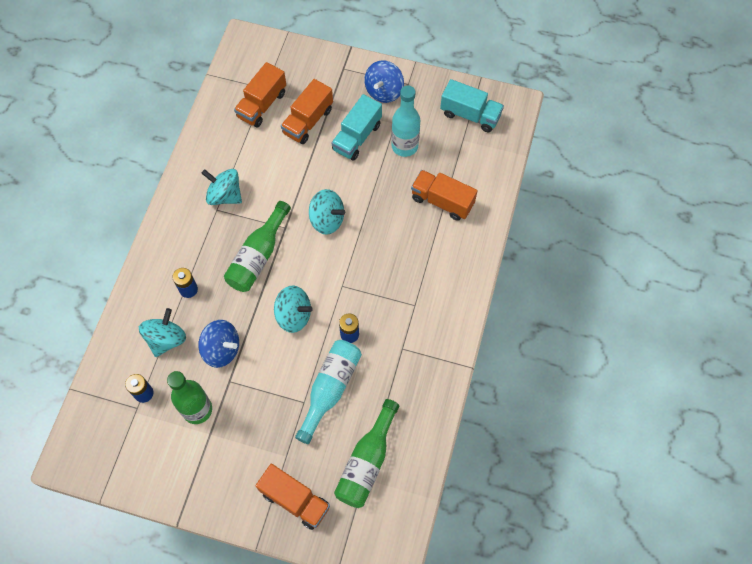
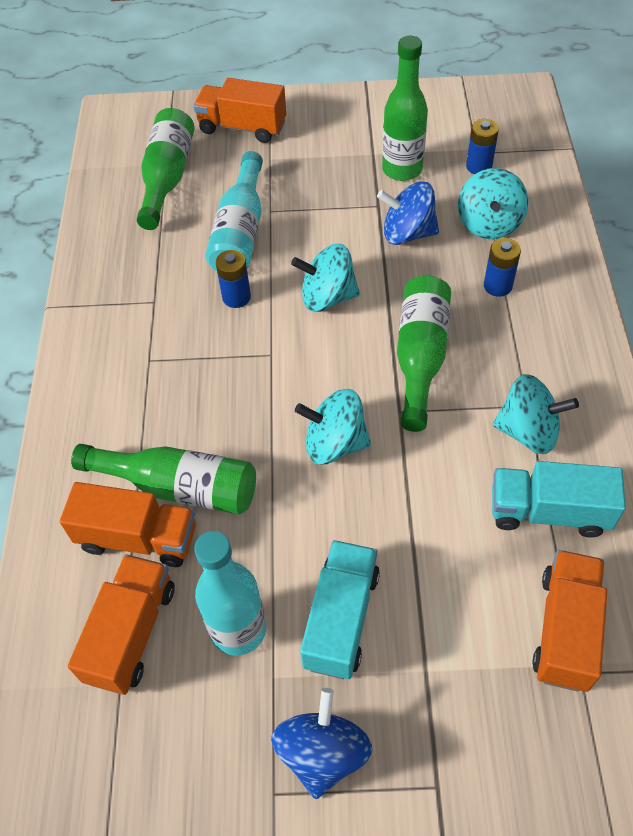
camera: 165 degrees right, 10 degrees down
orange truck [281,79,333,144] -> orange truck moved to [68,554,175,695]
turquoise truck [440,79,504,132] -> turquoise truck moved to [492,461,626,537]
none -> green bottle [71,444,256,515]

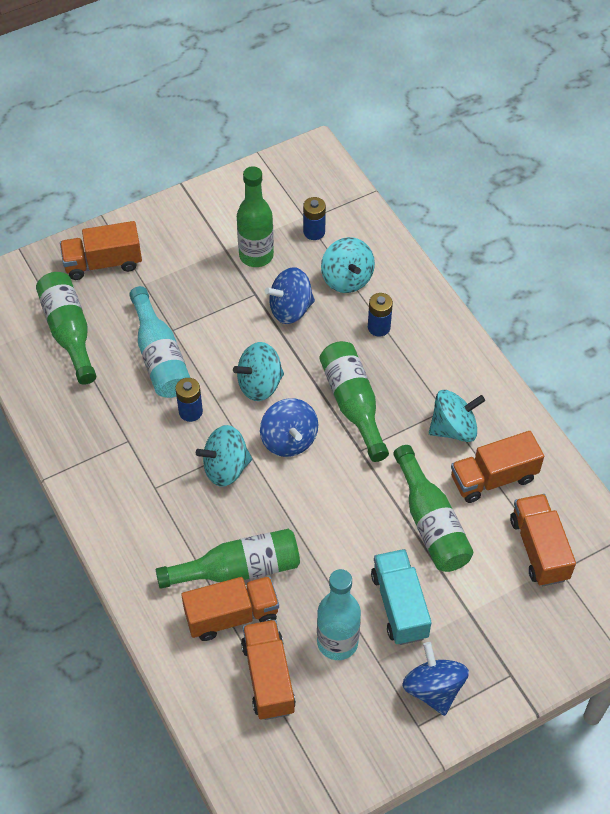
camera: 30 degrees left, 0 degrees up
turquoise spinning top [295,389,371,464] -> turquoise spinning top moved to [196,425,252,487]
turquoise truck [492,461,626,537] -> orange truck [451,431,544,503]
none -> blue spinning top [260,398,318,457]
none -> green bottle [393,445,473,572]

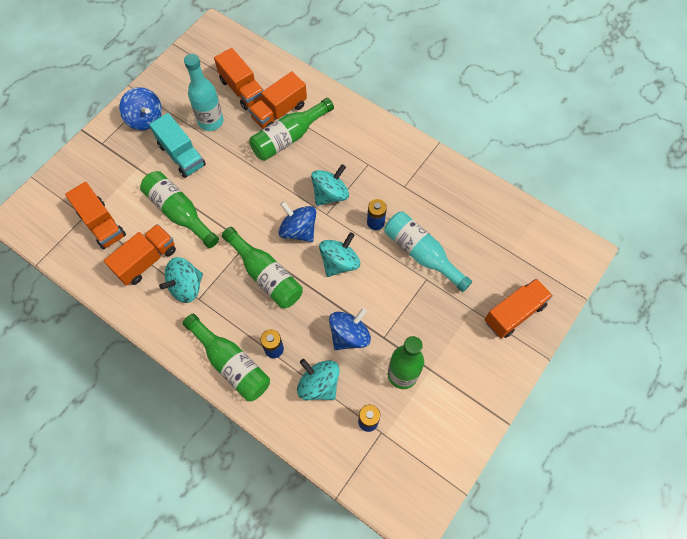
camera: 155 degrees right, 10 degrees up
green bottle [36,272,96,385] -> green bottle moved to [183,314,270,401]

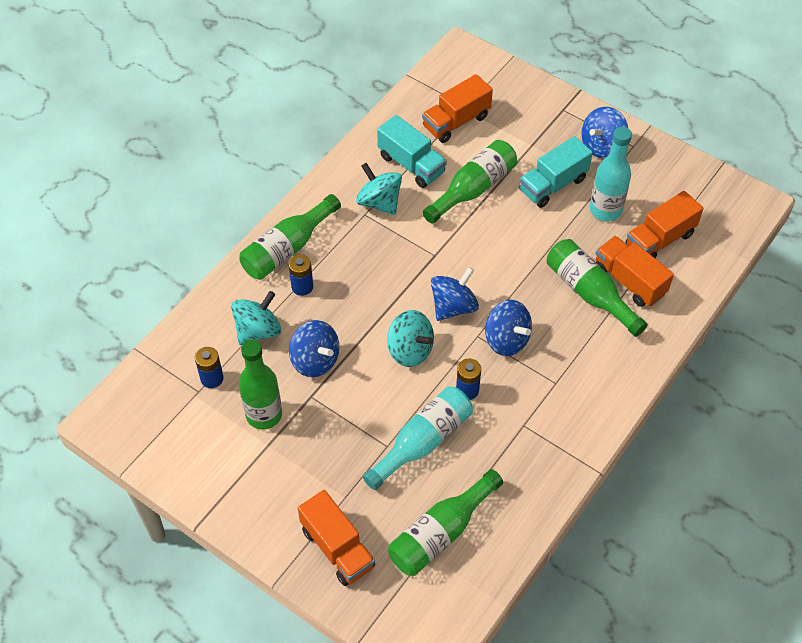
camera: 90 degrees right, 10 degrees down
orange truck [104,224,176,286] -> turquoise truck [377,115,447,188]
green bottle [222,227,303,308] -> green bottle moved to [388,469,503,576]
turquoise spinning top [311,164,349,206] -> blue spinning top [485,300,532,356]

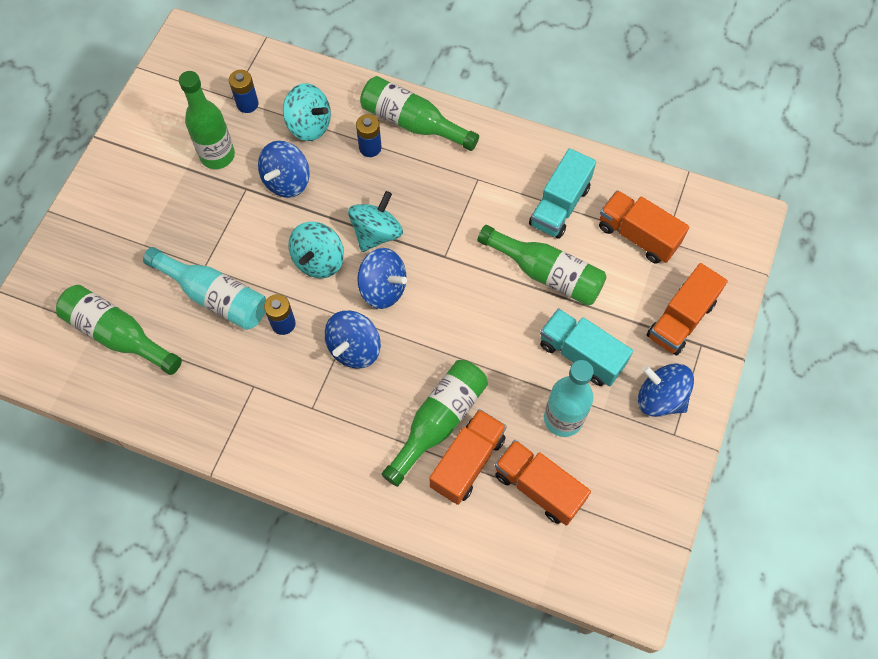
camera: 75 degrees right, 10 degrees up
orange truck [298,490,375,586] -> orange truck moved to [647,263,728,356]
turquoise spinning top [356,163,402,215] -> turquoise spinning top moved to [348,191,403,252]

